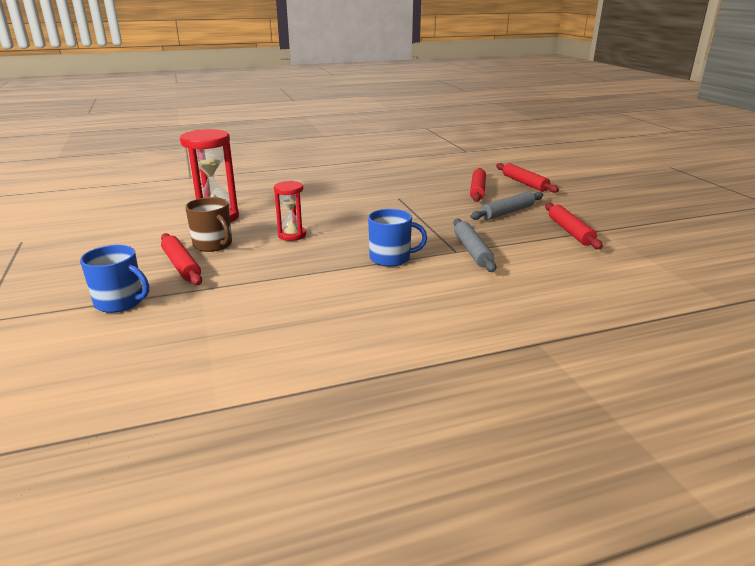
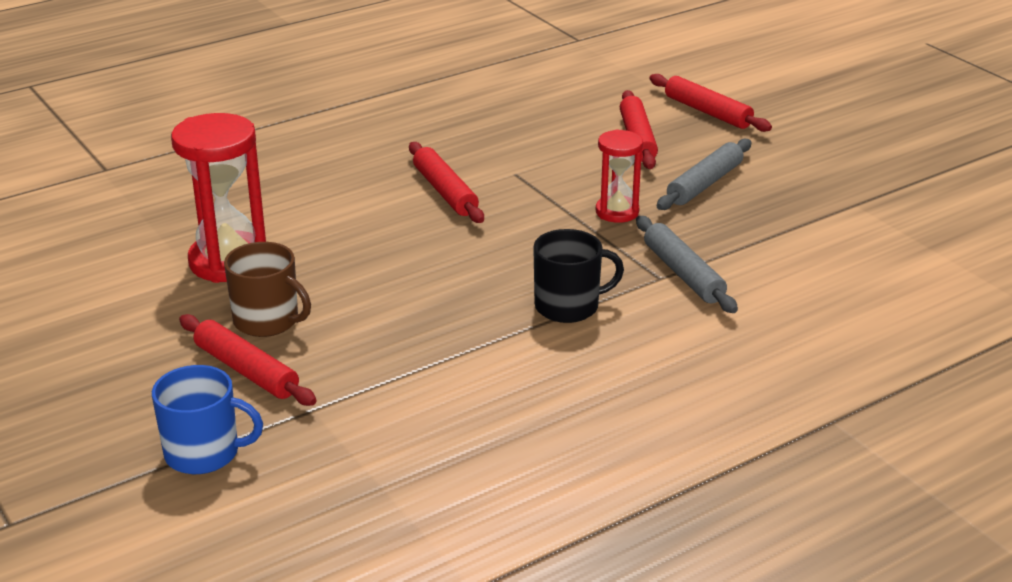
camera: 15 degrees left, 5 degrees up
red hourglass [274,181,306,241] -> red hourglass moved to [596,129,643,223]
blue mug [368,209,427,267] -> black mug [533,229,624,323]
red rolling pin [545,203,603,249] -> red rolling pin moved to [409,142,484,223]

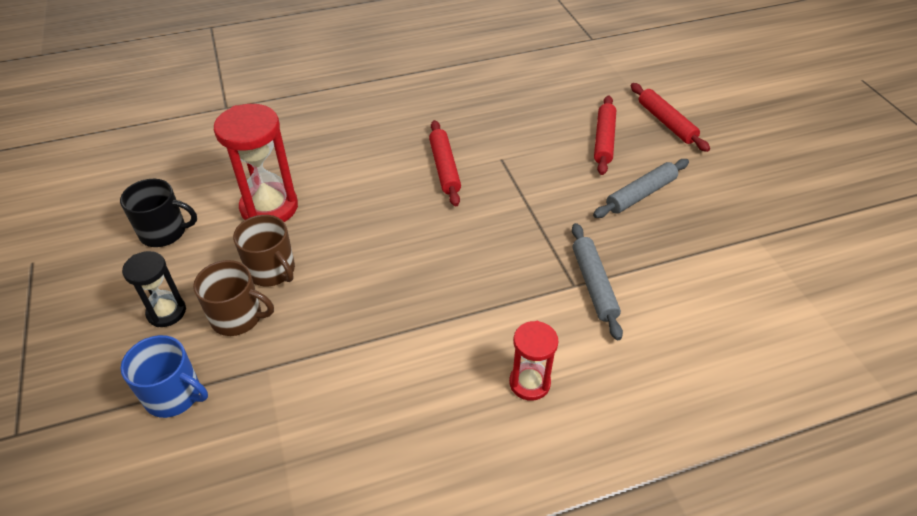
camera: 15 degrees right, 15 degrees up
red rolling pin [179,314,317,406] -> brown mug [193,260,274,336]
black mug [533,229,624,323] -> black mug moved to [120,179,197,247]
red hourglass [596,129,643,223] -> red hourglass moved to [509,321,559,401]
none -> black hourglass [122,251,186,327]

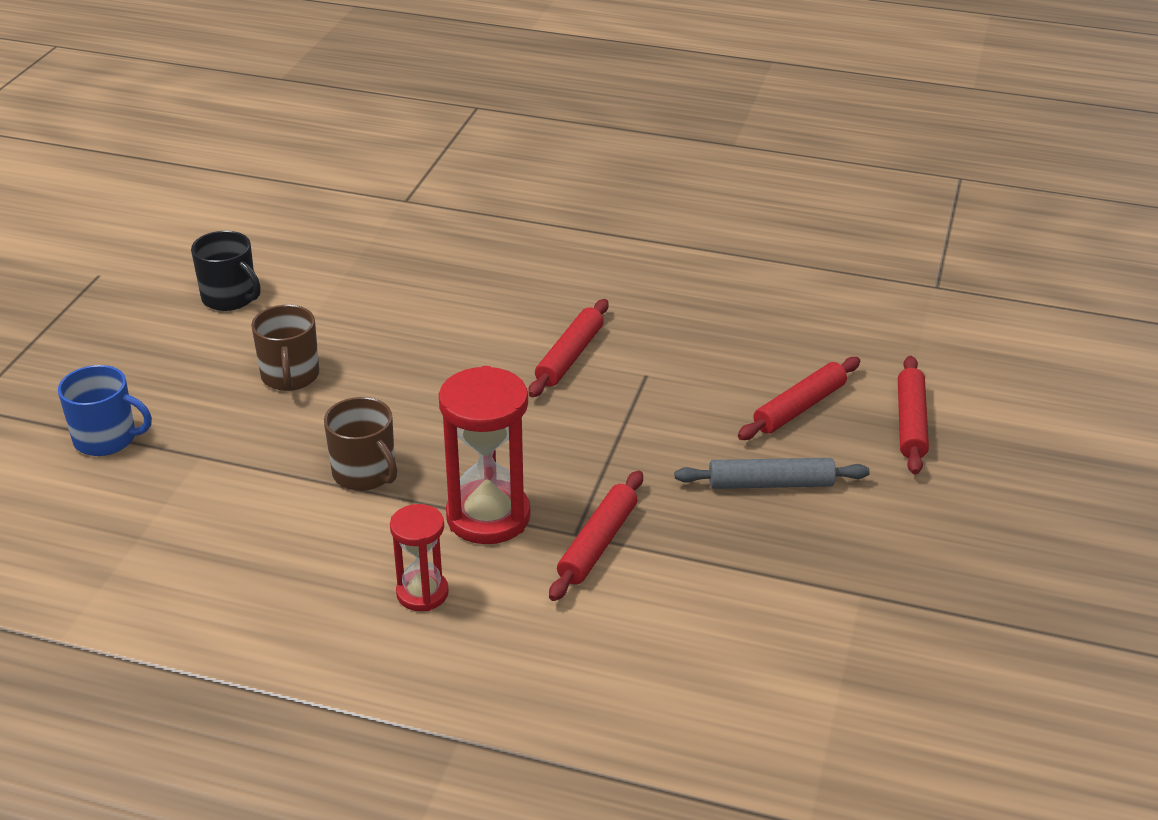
camera: 35 degrees right, 10 degrees down
blue mug [121,335,208,418] -> blue mug turned 45 degrees counterclockwise [58,365,152,456]
black hourglass [122,251,186,327] -> none
brown mug [193,260,274,336] -> brown mug moved to [324,397,397,491]
red hourglass [214,104,298,222] -> red hourglass moved to [439,366,531,544]
grey rolling pin [572,223,623,340] -> red rolling pin [549,471,643,601]

